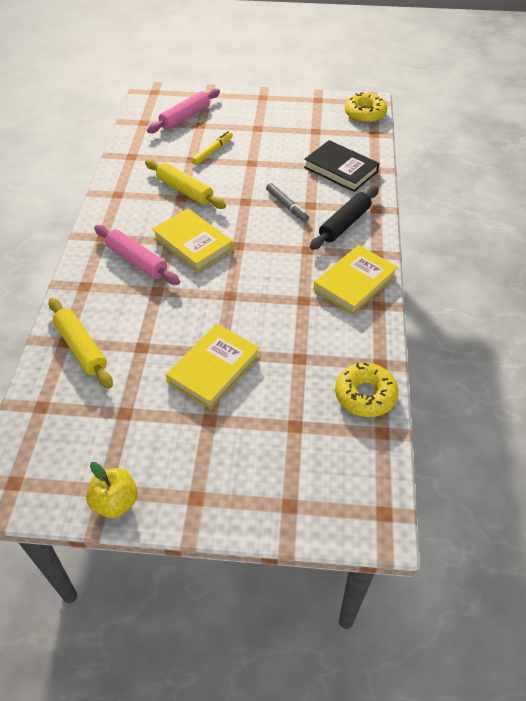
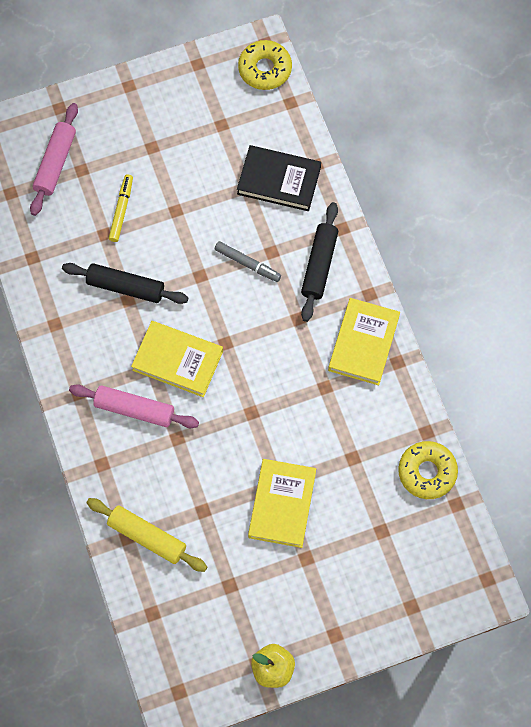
camera: 25 degrees left, 20 degrees up
yellow rolling pin [145,159,226,209] -> black rolling pin [62,263,188,304]

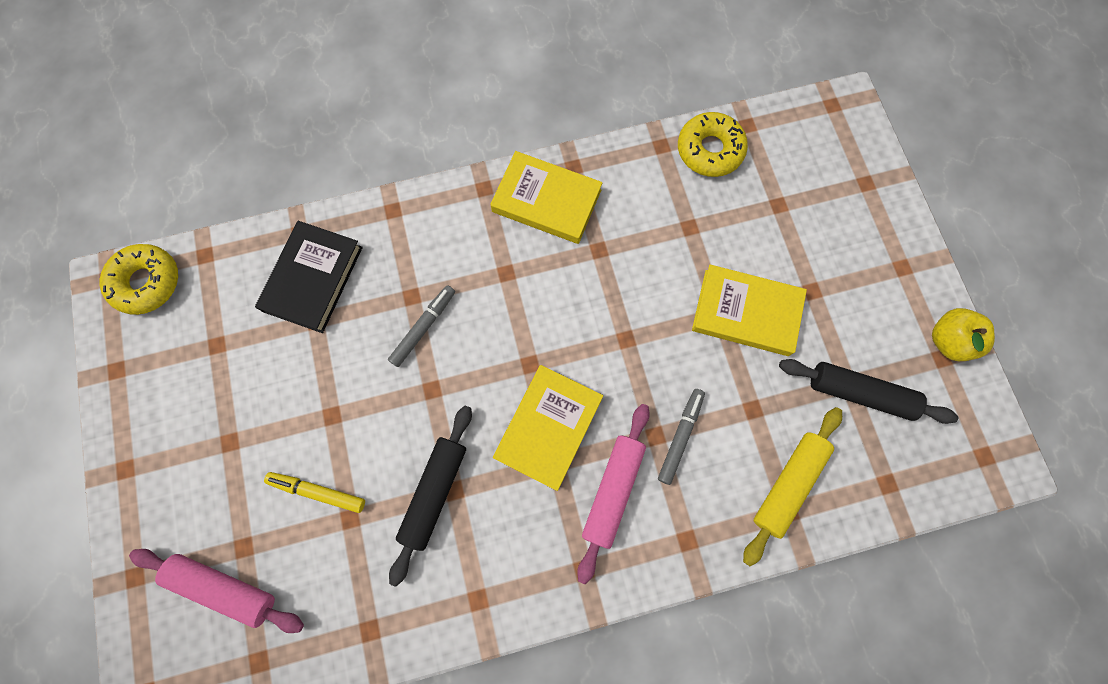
camera: 85 degrees left, 5 degrees up
black rolling pin [301,202,338,322] -> black rolling pin moved to [779,359,958,424]
none -> grey marker [658,389,705,485]

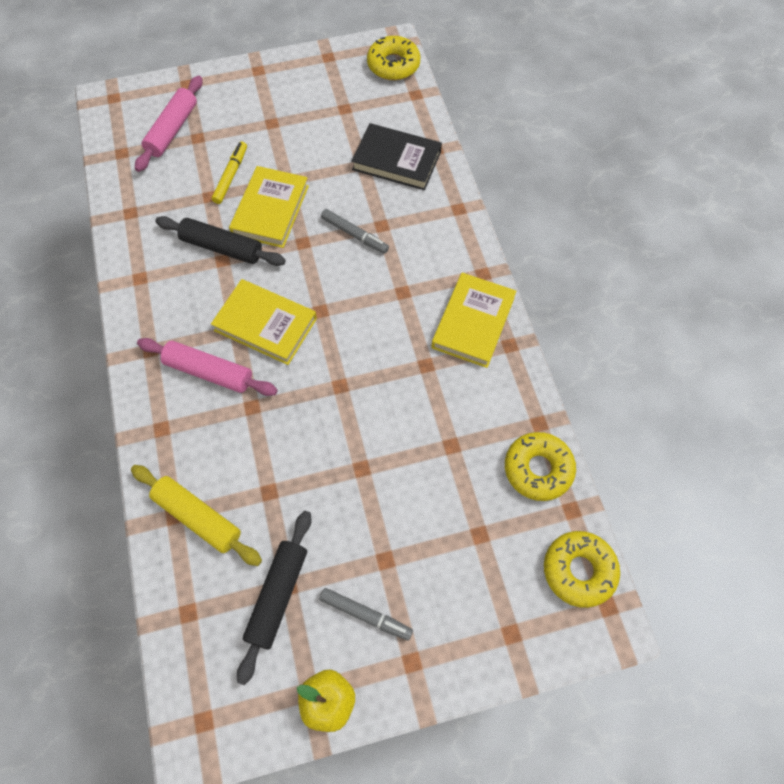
camera: 90 degrees right, 10 degrees down
grey marker [658,389,705,485] -> grey marker moved to [319,588,413,641]
yellow book [692,264,807,356] -> yellow book moved to [229,166,309,248]
none -> yellow donut [544,531,620,608]

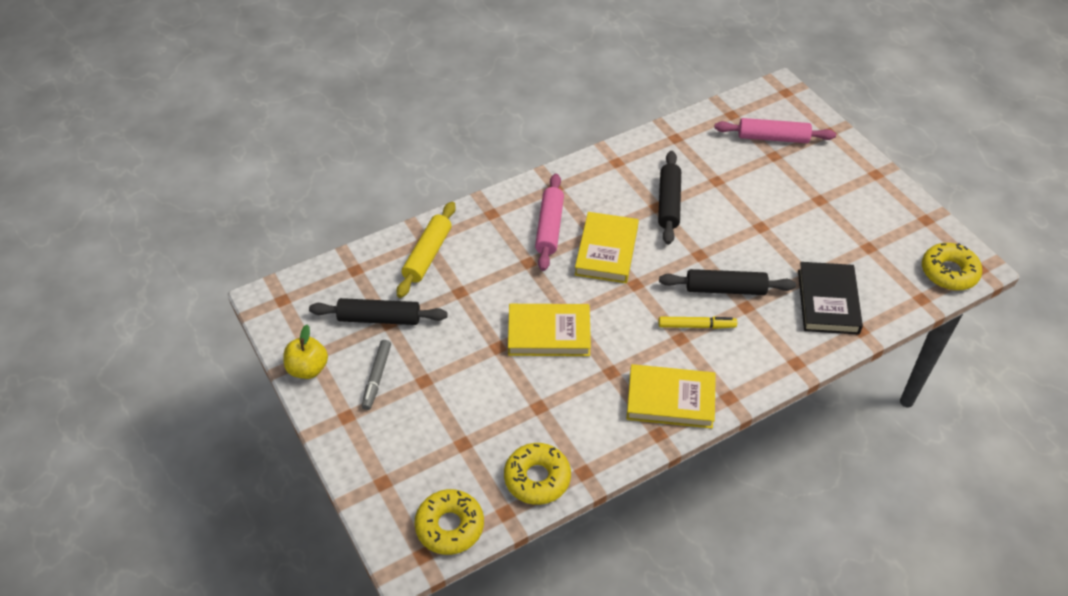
camera: 75 degrees right, 15 degrees down
yellow marker [212,141,247,204] -> yellow marker moved to [658,317,737,329]
yellow book [229,166,309,248] -> yellow book moved to [508,304,591,356]
grey marker [321,209,389,254] -> black rolling pin [659,269,796,295]

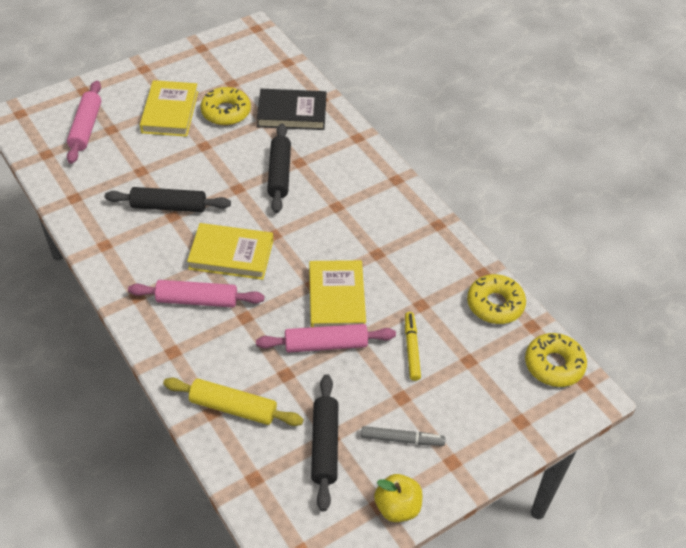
camera: 95 degrees left, 0 degrees up
yellow book [627,364,716,429] -> yellow book moved to [140,80,198,137]
yellow marker [658,317,737,329] -> yellow marker moved to [405,312,421,381]
yellow donut [922,243,982,290] -> yellow donut moved to [201,87,251,125]
none -> pink rolling pin [256,324,396,353]

